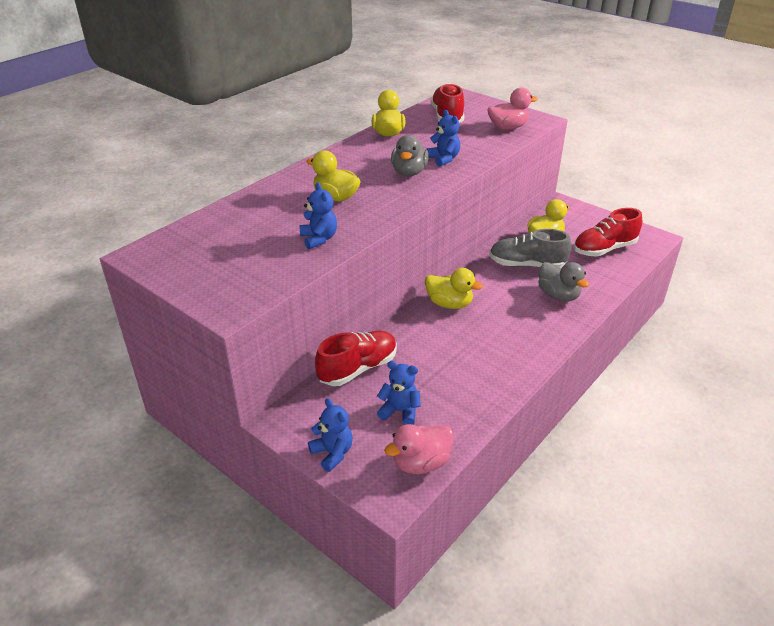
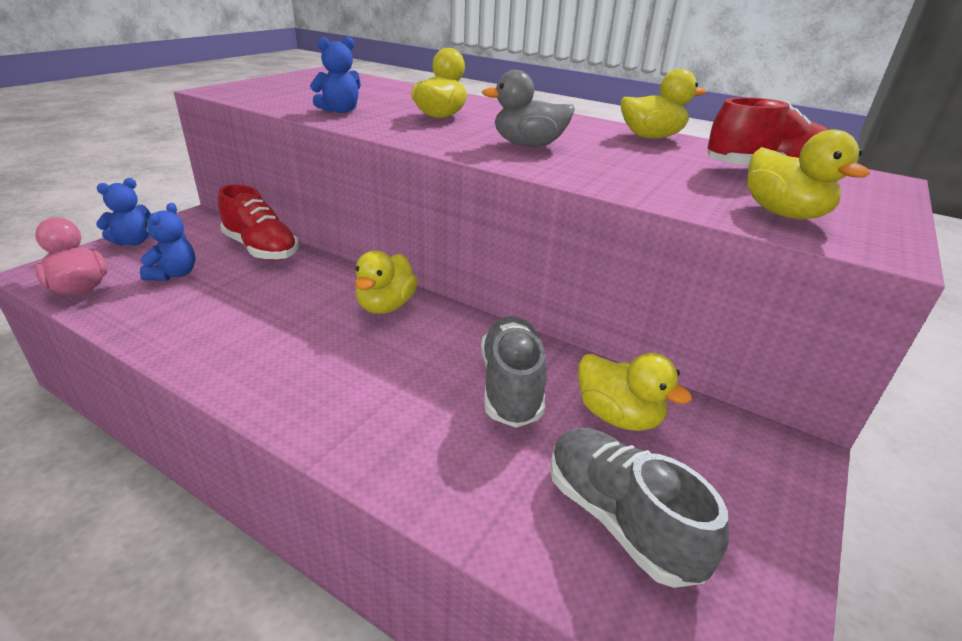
camera: 80 degrees right, 5 degrees down
blue teddy bear [426,110,460,167] -> none
pink duck [487,87,538,130] -> yellow duck [747,129,870,219]
grey duck [538,262,589,301] -> none
red shoe [574,208,642,257] -> grey shoe [550,427,729,588]

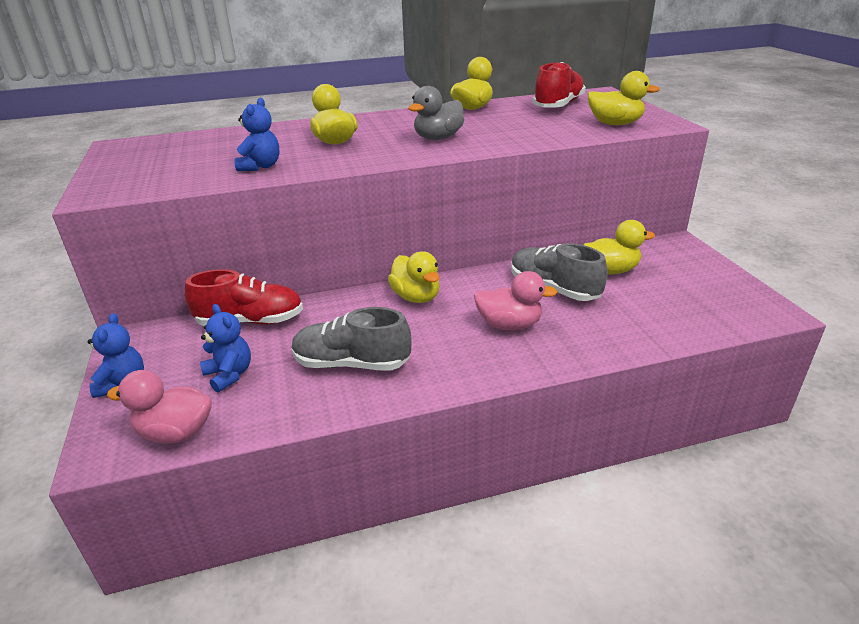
camera: 45 degrees left, 0 degrees up
grey shoe [550,427,729,588] -> grey shoe moved to [292,307,412,371]
none -> pink duck [474,271,557,330]

